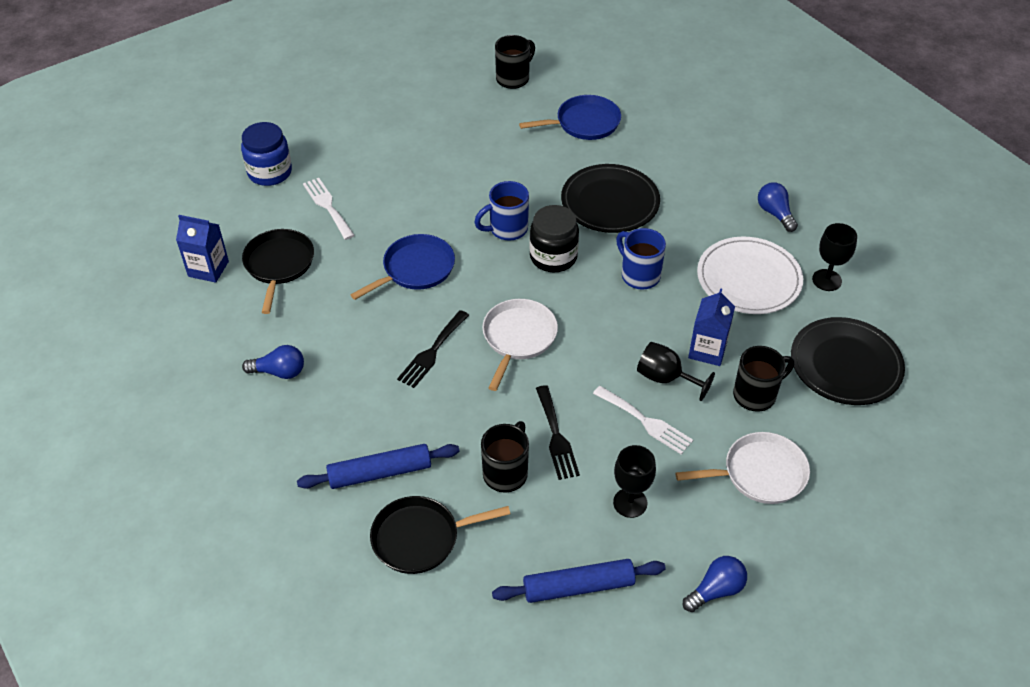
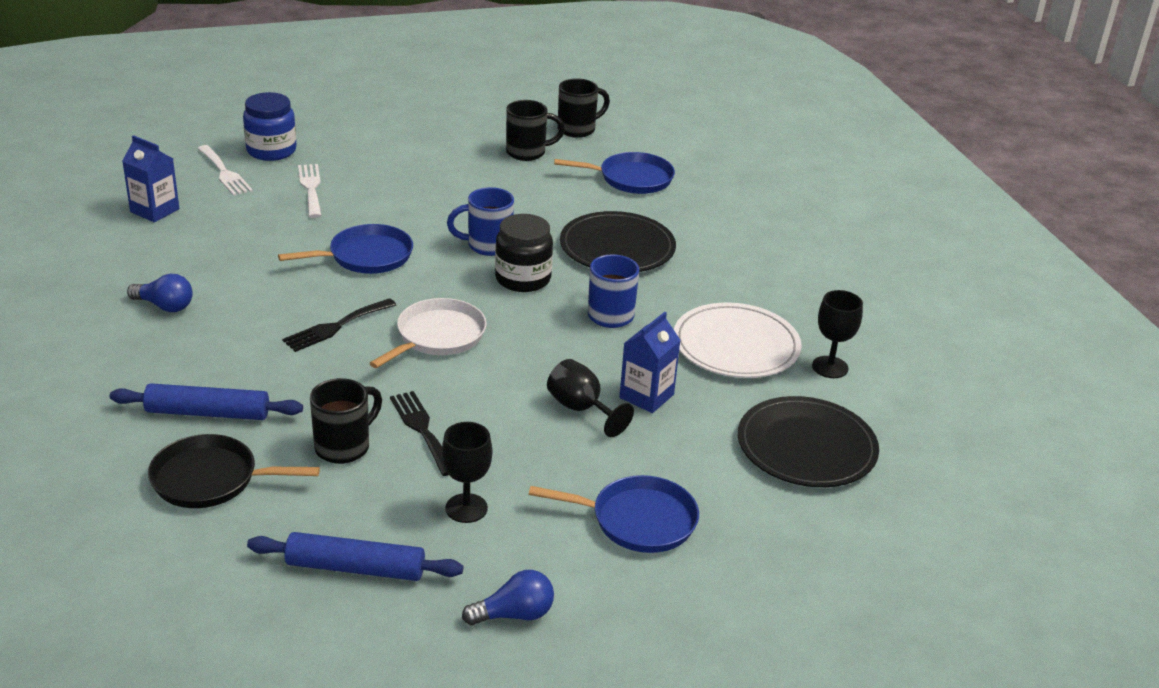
camera: 15 degrees right, 15 degrees down
black pan [242,229,314,314] -> none
black fork [536,385,580,480] -> black fork turned 150 degrees clockwise [390,391,448,476]
white fork [593,386,693,455] -> white fork moved to [197,145,253,196]
white pan [676,432,810,504] -> blue pan [529,475,699,553]
black mug [733,346,794,412] -> black mug moved to [506,100,565,161]
blue light bulb [758,182,798,232] -> none

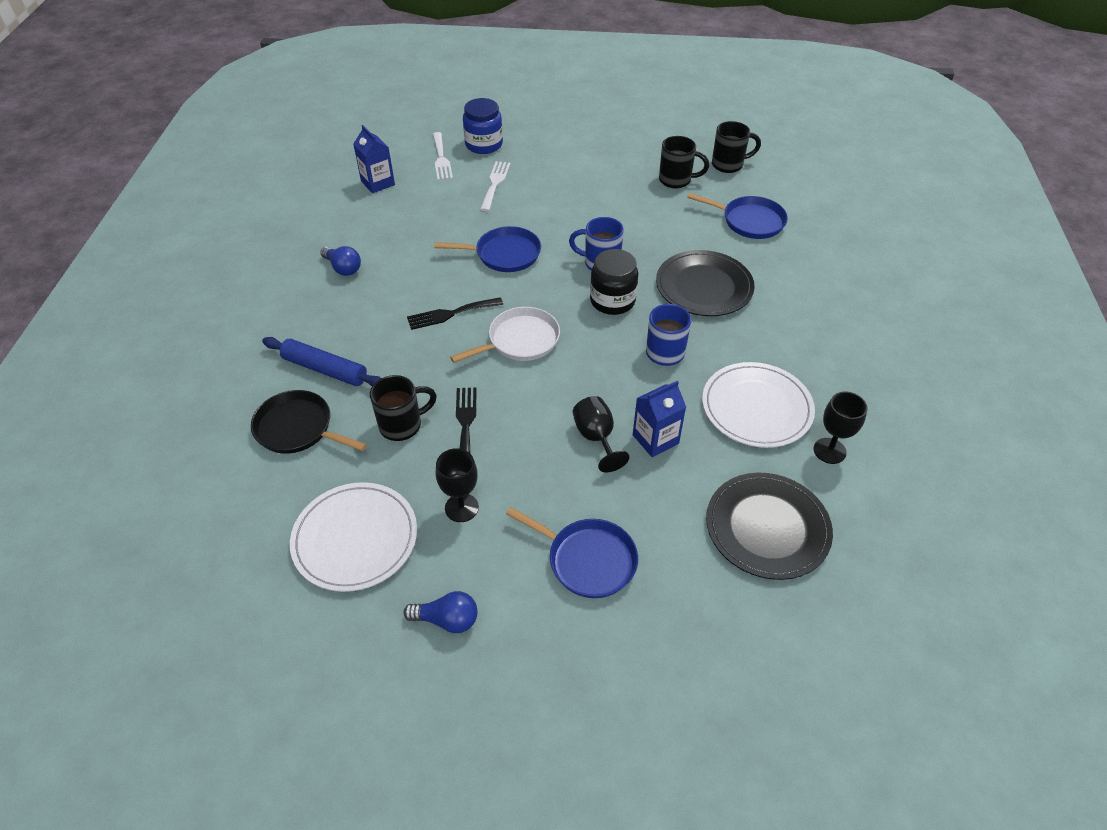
camera: 25 degrees right, 15 degrees up
blue rolling pin [247,532,463,581] -> white plate [290,482,417,592]

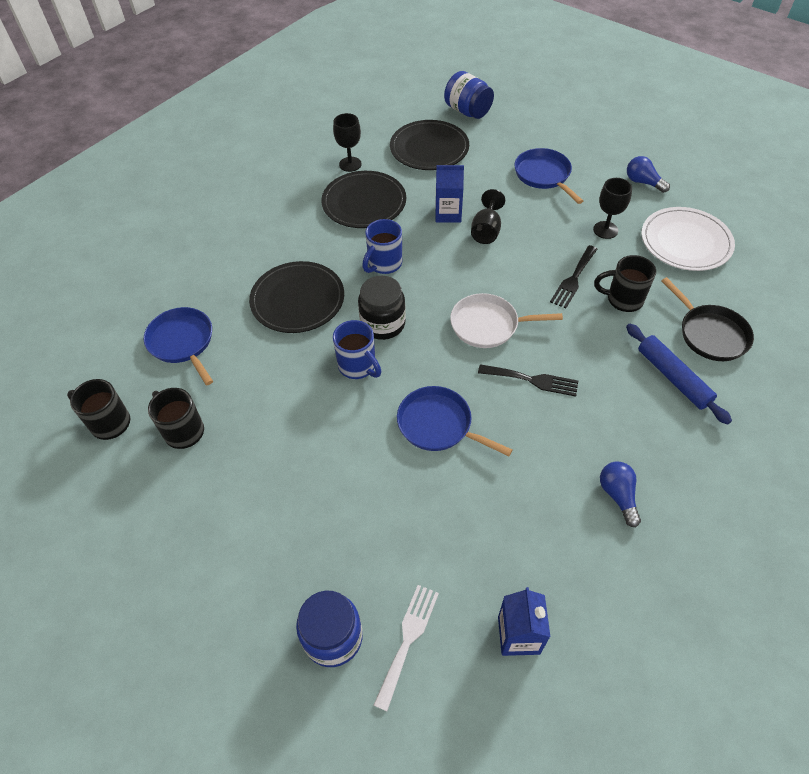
camera: 145 degrees left, 5 degrees up
white fork [480,161,511,211] -> none
white plate [702,362,815,448] -> black plate [321,171,406,228]
none -> blue jar [444,71,494,119]

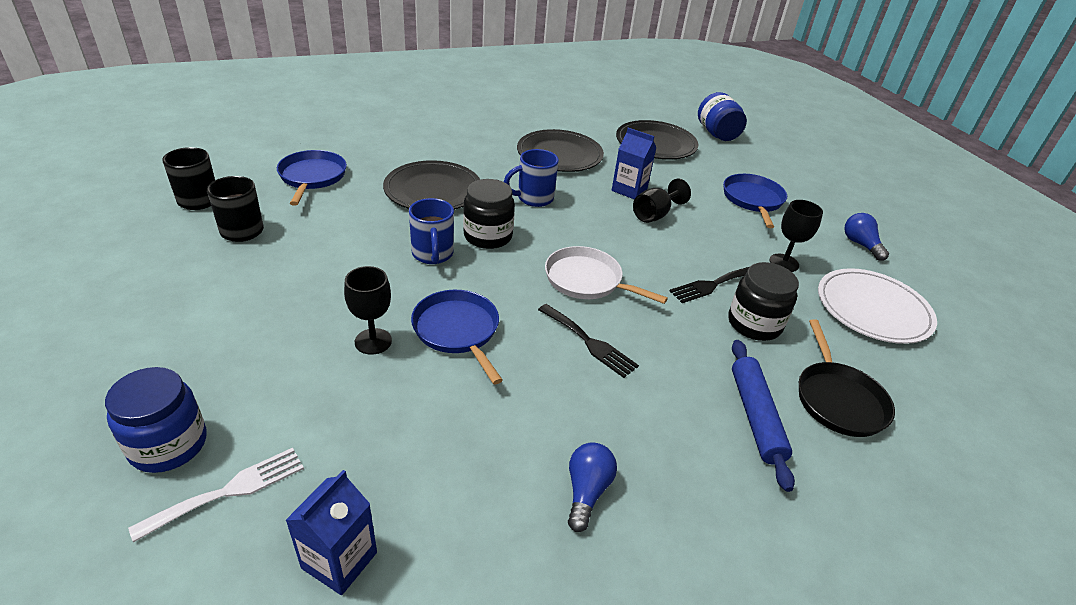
camera: 25 degrees right, 15 degrees down
black goblet [333,113,362,172] -> black goblet moved to [344,266,392,355]
black mug [594,255,656,312] -> black jar [728,262,799,341]

